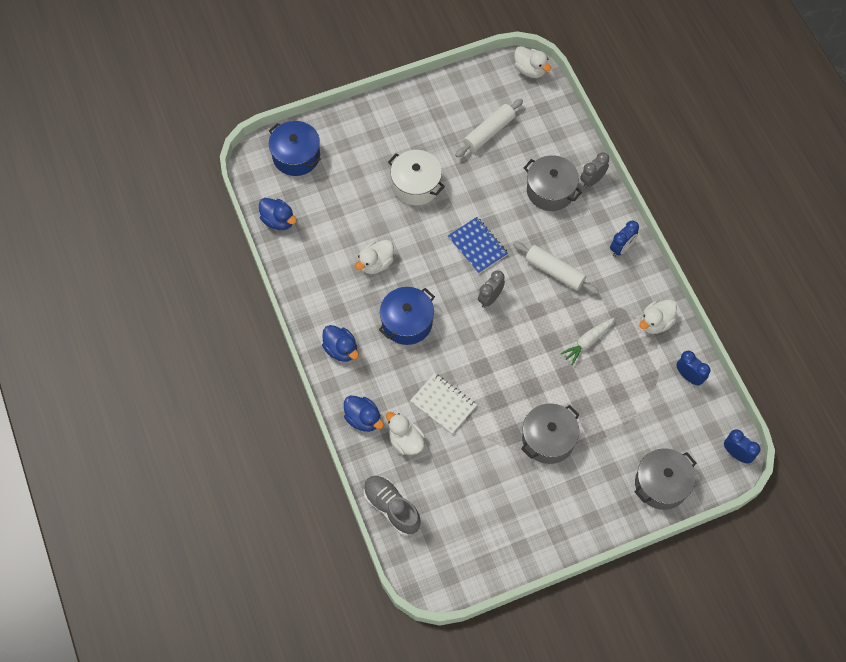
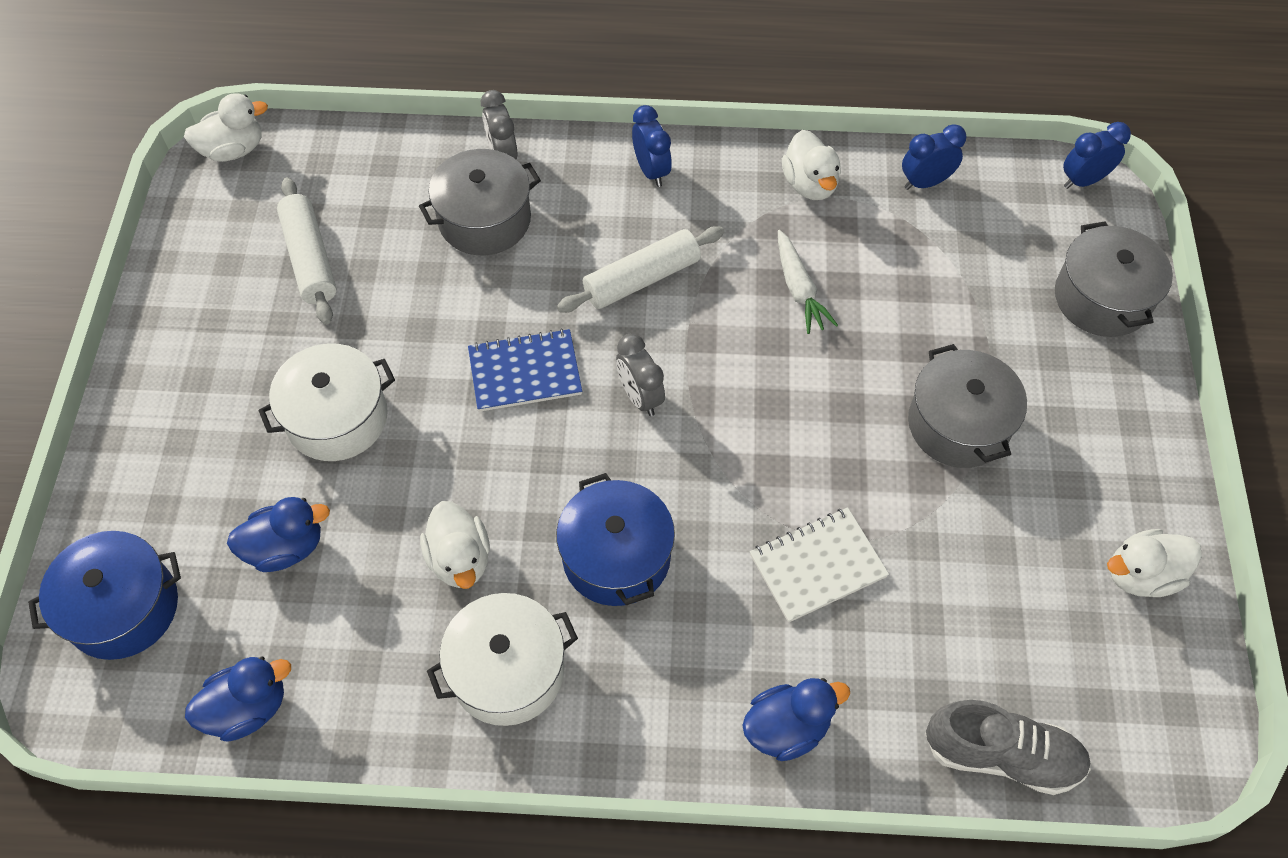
camera: 65 degrees left, 5 degrees down
blue duck [322,325,359,362] -> blue duck moved to [227,497,330,572]
grey shoe [363,476,421,536] -> grey shoe turned 150 degrees counterclockwise [925,700,1091,795]
white duck [386,412,425,455] -> white duck moved to [1107,529,1202,597]
none -> white pot [427,593,578,726]

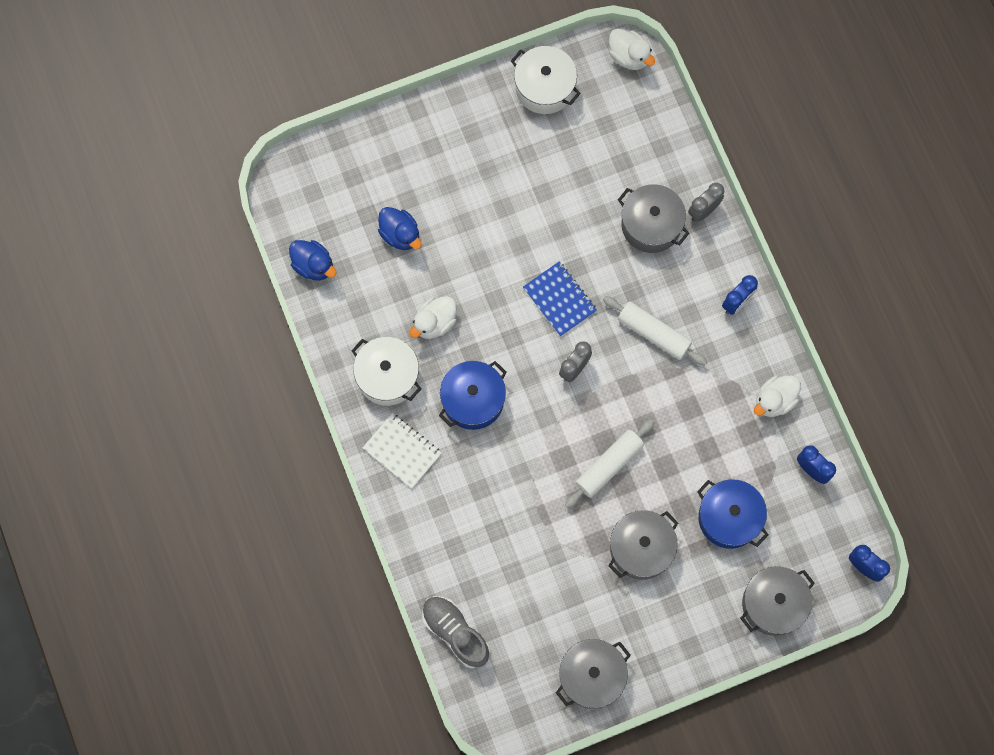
camera: 65 degrees right, 15 degrees up
blue pot [28,531,181,660] -> blue pot moved to [697,479,768,549]
white pot [258,343,395,461] -> white pot moved to [511,46,581,114]
white rolling pin [277,177,337,325] -> white rolling pin moved to [565,419,654,508]
blue duck [742,678,850,761] -> none
white notebook [750,507,889,623] -> white notebook moved to [363,413,442,488]
white carrot [778,230,838,334] -> none
grey shoe [925,700,1091,795] -> grey shoe turned 150 degrees clockwise [422,596,489,668]
white duck [1107,529,1202,597] -> grey pot [556,639,631,709]

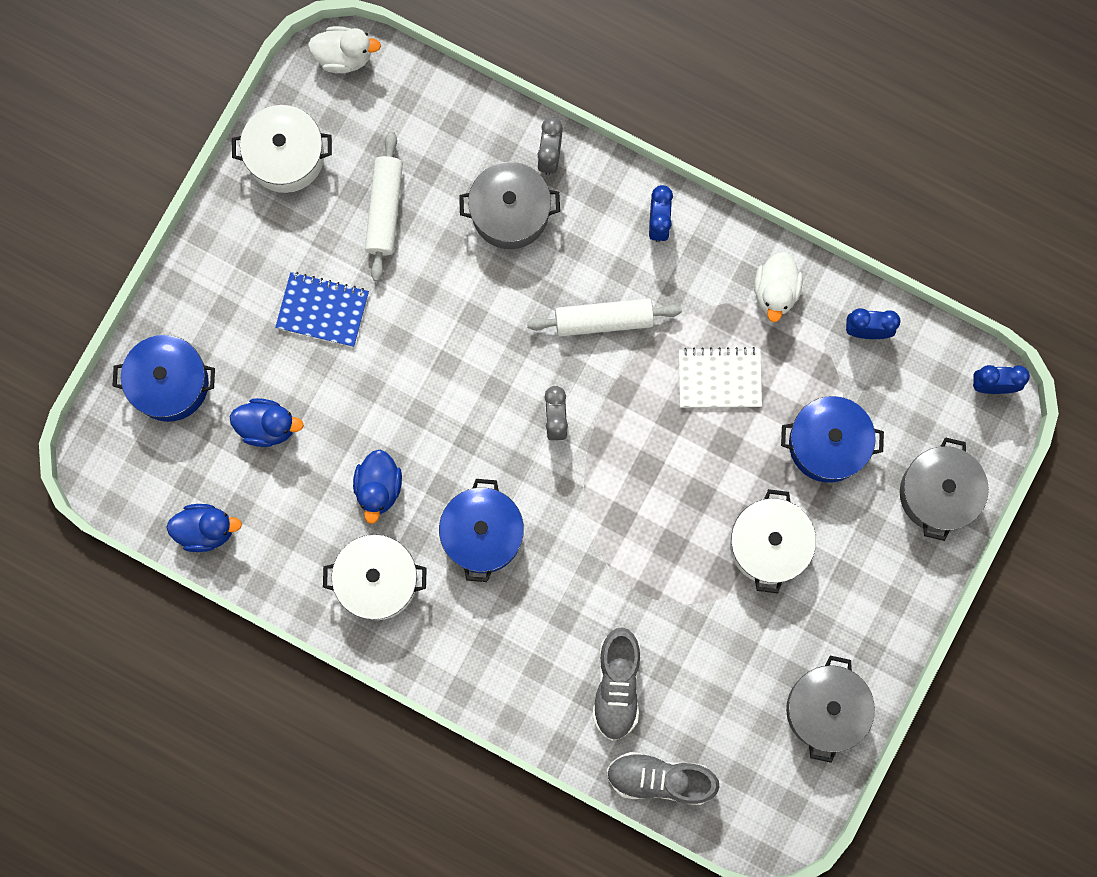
camera: 40 degrees left, 5 degrees up
white notebook [363,413,442,488] -> white notebook moved to [679,347,762,408]
white duck [409,296,457,339] -> blue duck [353,450,402,524]
blue notebook [523,261,597,337] -> blue notebook moved to [275,272,369,347]
white rolling pin [565,419,654,508] -> white rolling pin moved to [365,131,403,281]
grey pot [608,510,678,580] -> white pot [730,489,816,593]
none -> blue pot [113,335,215,422]
none -> grey shoe [592,627,640,741]

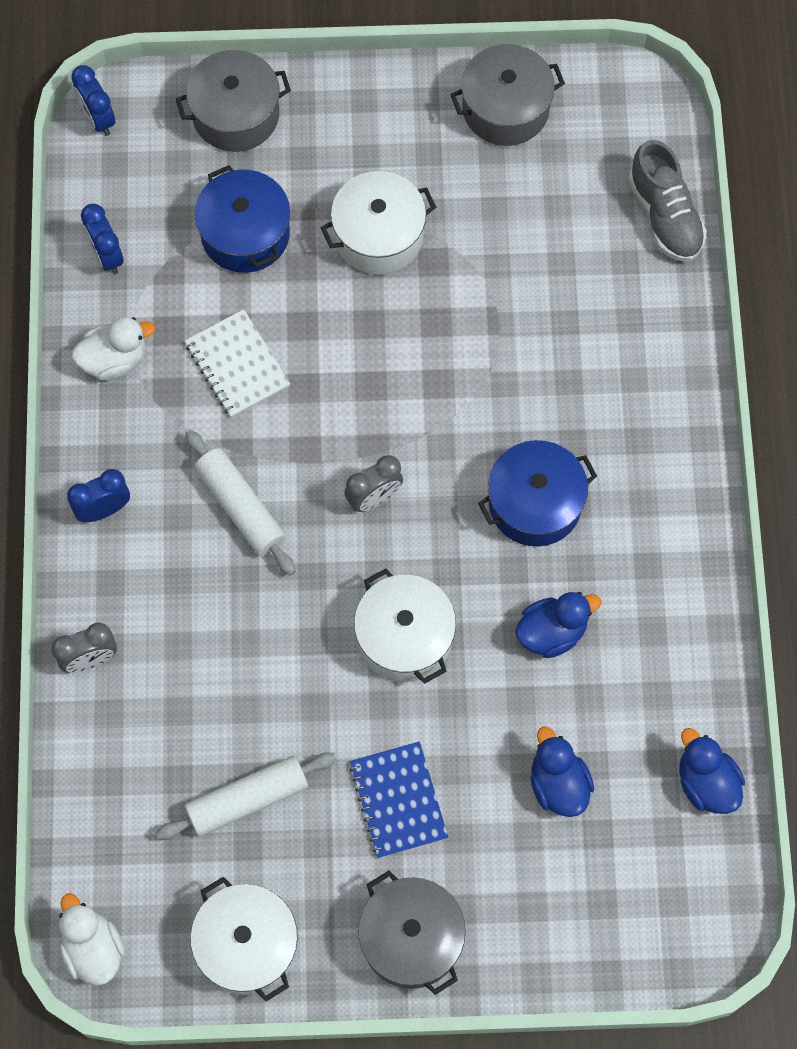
camera: 120 degrees left, 10 degrees down
blue pot [113,335,215,422] -> none
white pot [323,534,426,620] -> white pot moved to [354,569,456,684]
grey pot [459,162,560,249] -> grey pot moved to [358,871,466,995]
grey shoe [592,627,640,741] -> none

